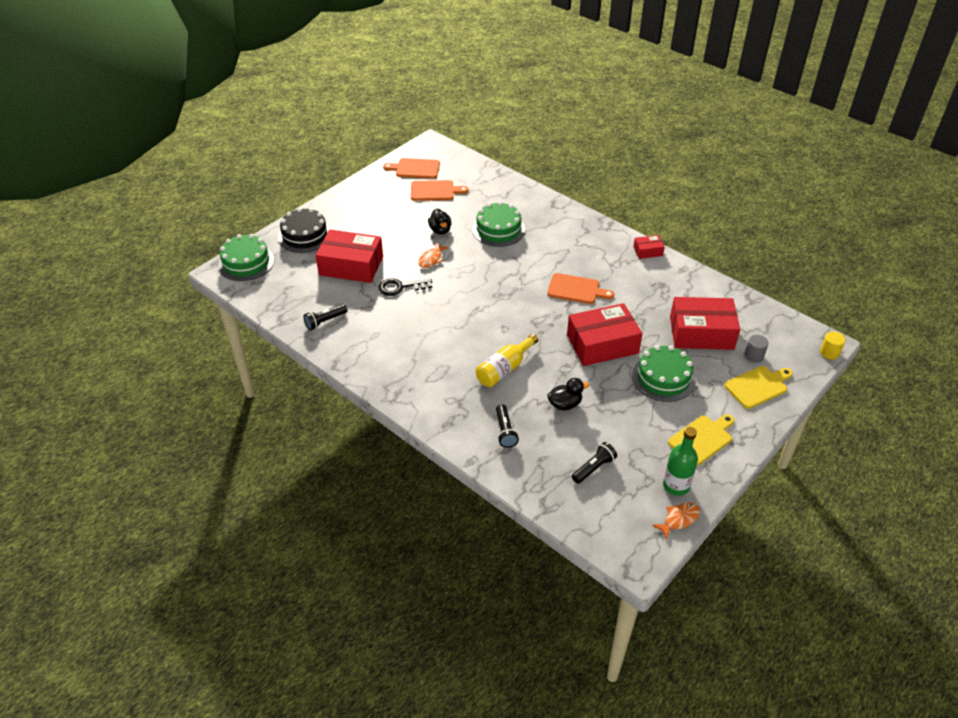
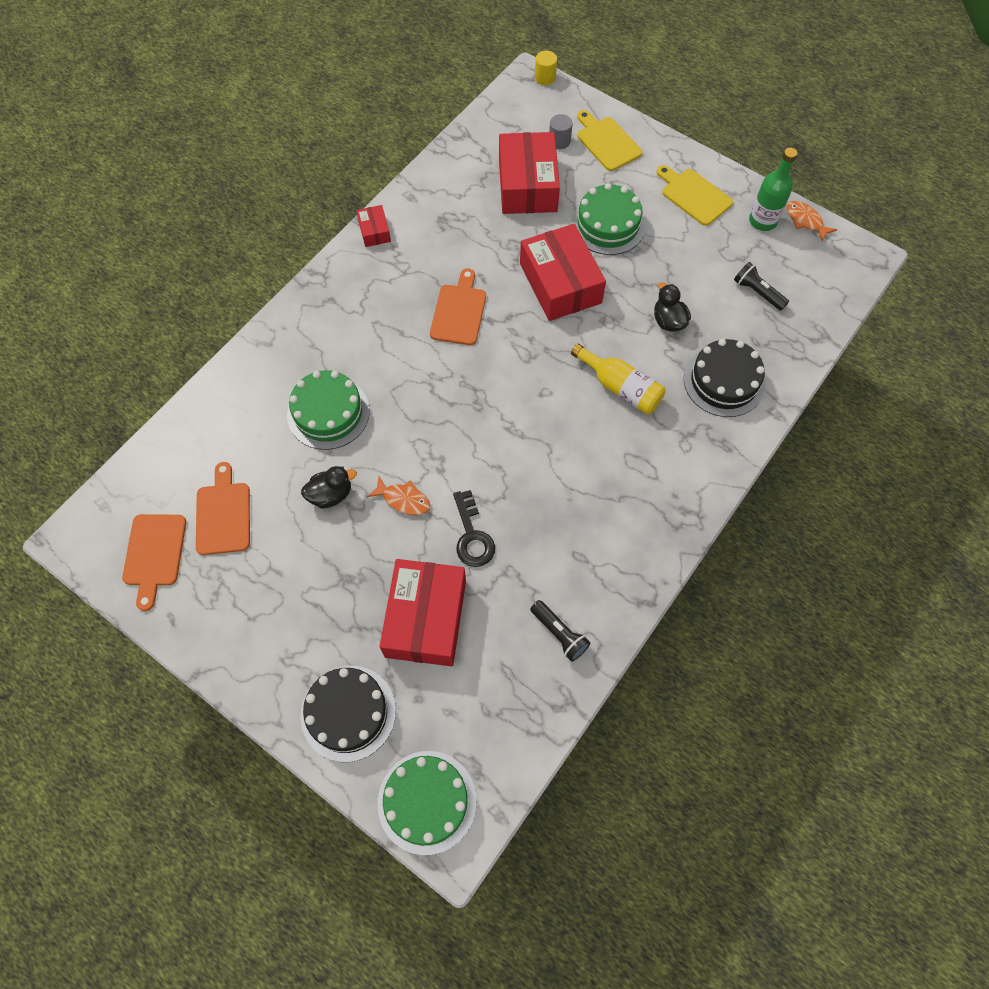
camera: 95 degrees left, 20 degrees up
black flashlight [496,404,519,448] -> black cake [684,339,765,417]

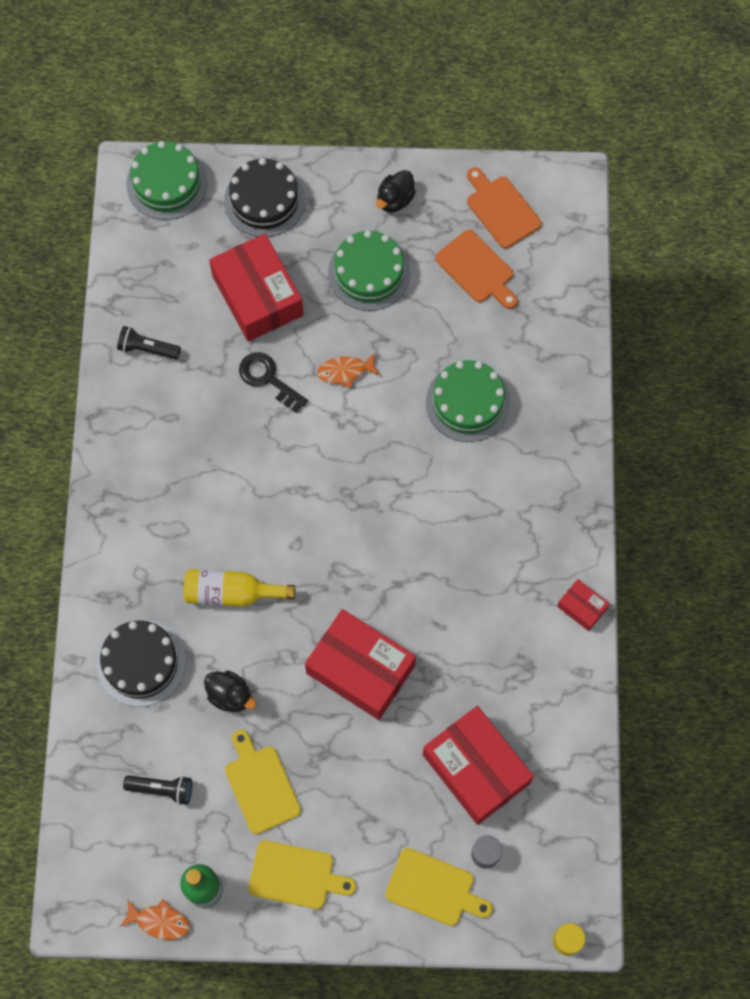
camera: 145 degrees right, 5 degrees up
black duck [301,466,357,509] -> black duck moved to [376,170,416,212]
orange cutting board [430,268,486,345] -> none
green cake [571,183,646,255] -> green cake moved to [328,230,410,311]
none -> yellow cutting board [225,730,301,834]

